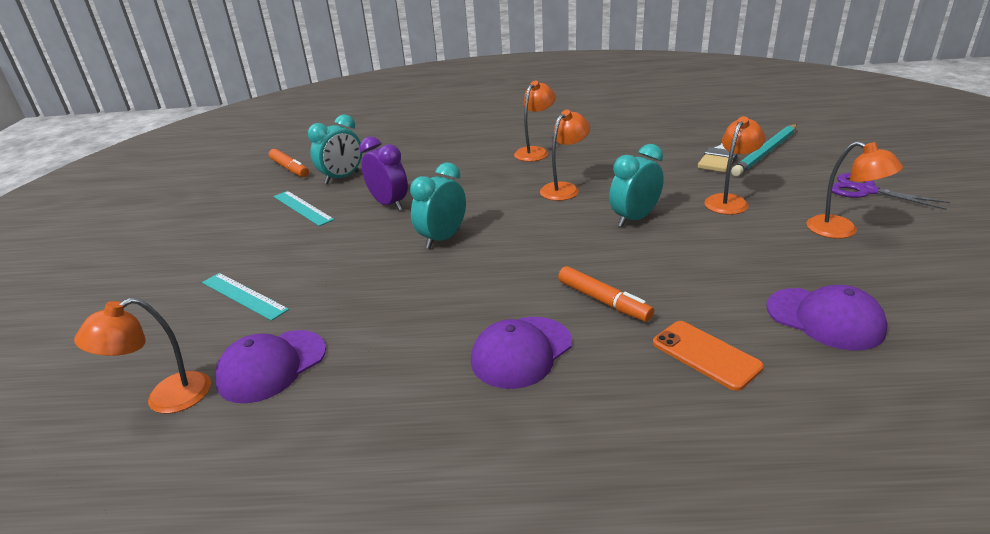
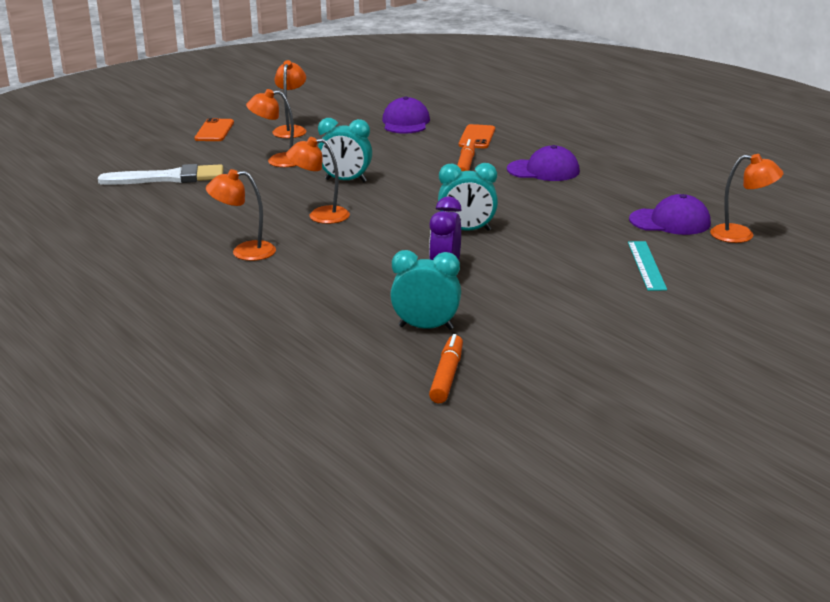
camera: 130 degrees left, 5 degrees down
turquoise ruler [274,191,334,226] -> none
turquoise pencil [731,124,797,176] -> none
purple scissors [832,173,950,210] -> orange phone [194,118,234,141]

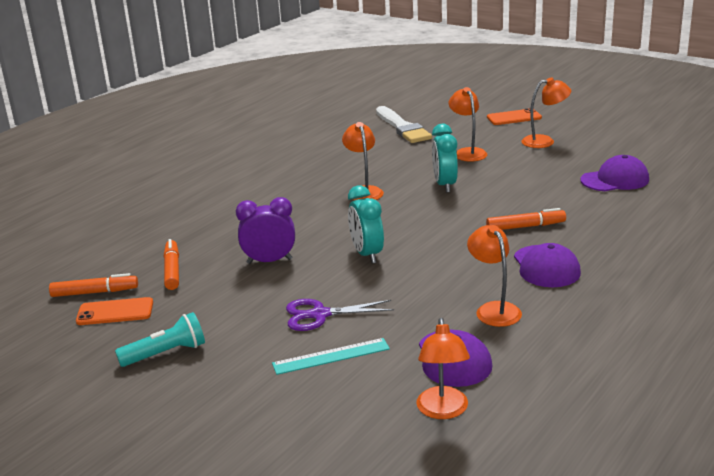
camera: 75 degrees right, 0 degrees up
orange lamp [206,169,276,261] -> orange lamp moved to [467,225,522,327]
turquoise clock [390,250,461,330] -> orange marker [164,239,179,290]
orange phone [459,124,495,148] -> orange phone moved to [76,297,153,325]
none -> turquoise flashlight [115,312,205,367]
none -> purple scissors [286,299,394,331]

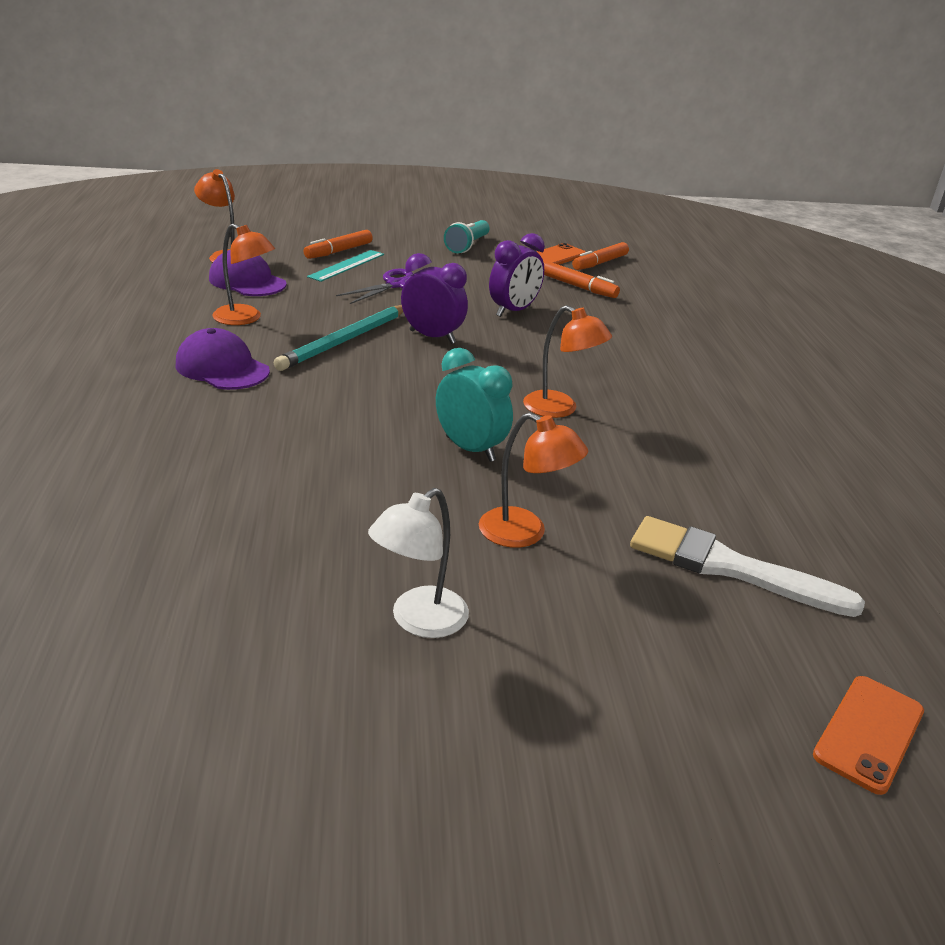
camera: 135 degrees right, 5 degrees up
turquoise clock [348,185,384,264] -> purple clock [401,253,468,344]
orange marker [486,208,566,230] -> orange marker moved to [304,230,373,259]
orange phone [487,108,542,125] -> orange phone moved to [813,676,924,795]
orange lamp [521,77,571,148] -> white lamp [368,488,469,638]
purple cap [580,155,649,191] -> none
none -> turquoise pencil [274,305,403,371]

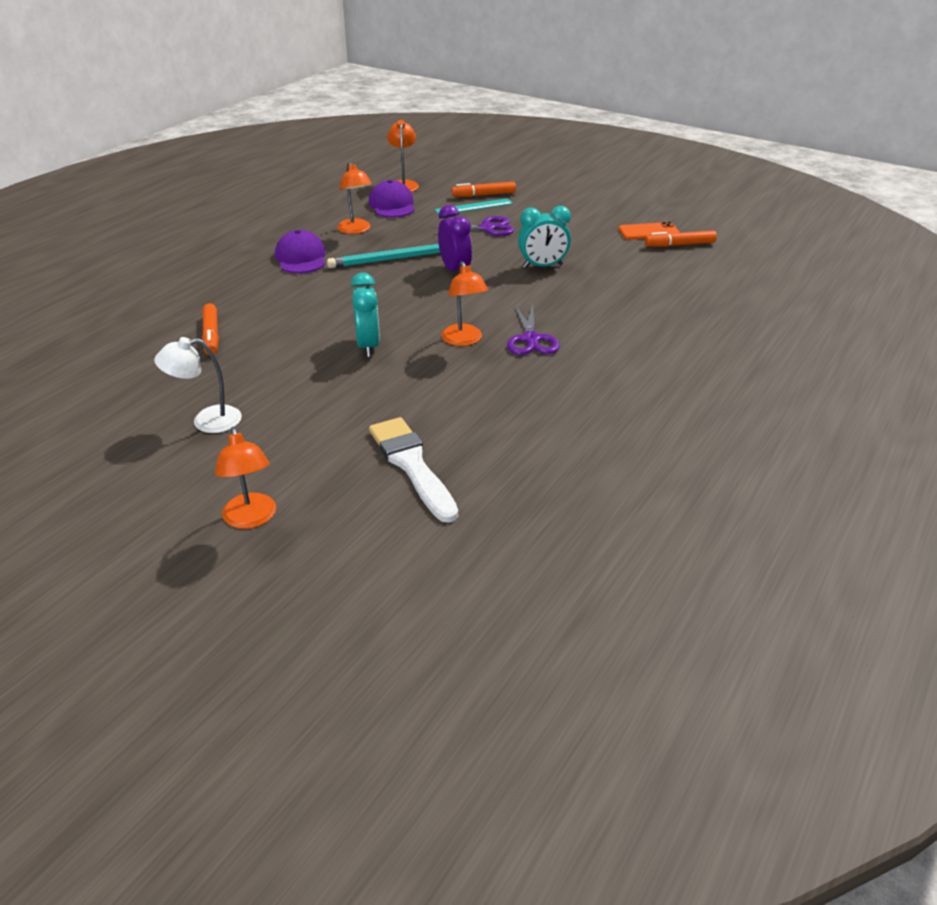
camera: 40 degrees right, 5 degrees up
turquoise flashlight [444,220,490,253] -> none
orange lamp [479,413,588,548] -> orange lamp moved to [215,427,276,529]
purple clock [489,233,545,317] -> turquoise clock [518,206,571,268]
orange marker [544,262,620,298] -> orange marker moved to [202,303,219,355]
orange phone [813,676,924,795] -> none
none -> purple scissors [507,304,560,355]

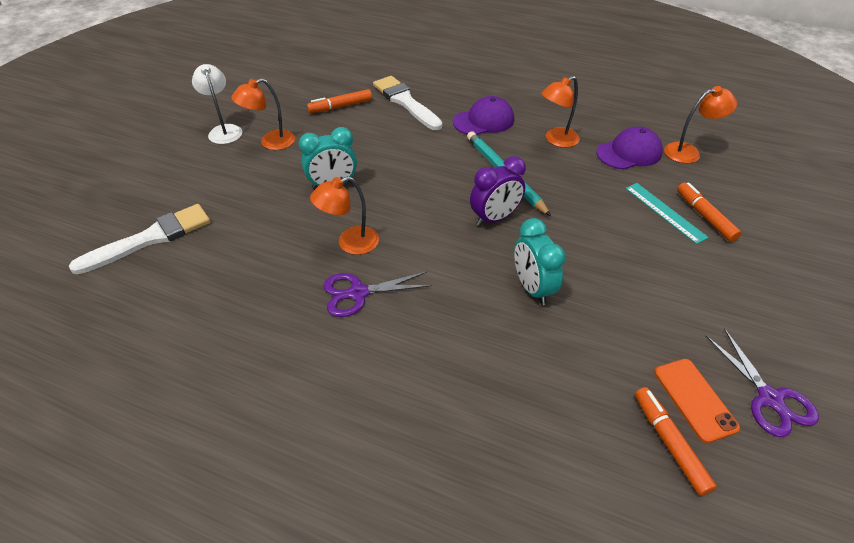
camera: 80 degrees right, 10 degrees up
orange lamp [215,427,276,529] -> orange lamp moved to [231,78,295,150]
purple scissors [431,216,514,236] -> purple scissors moved to [706,328,819,437]
none -> white brush [373,76,443,130]

